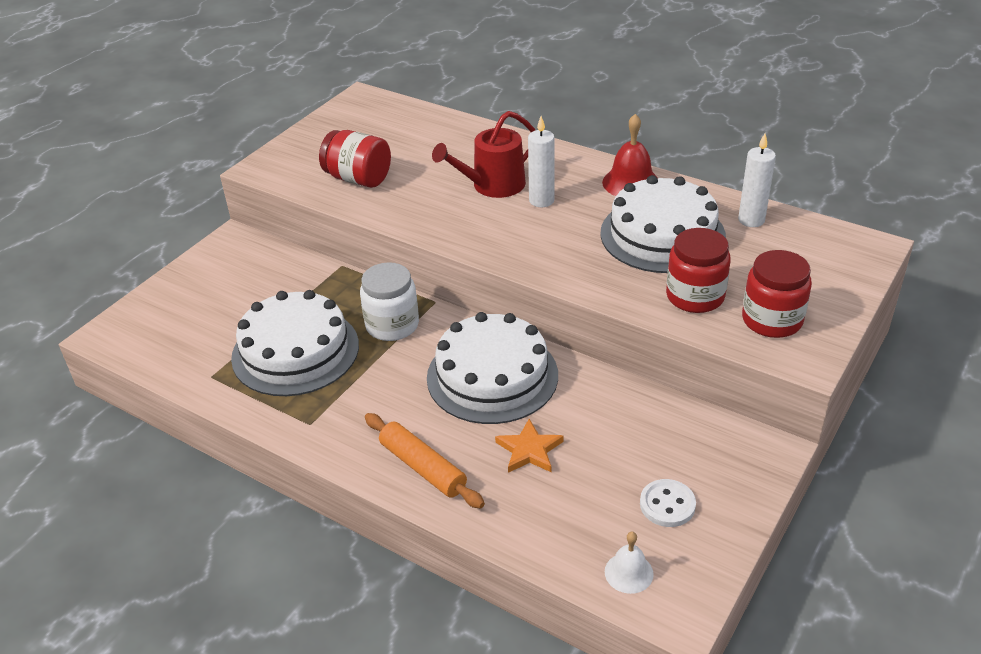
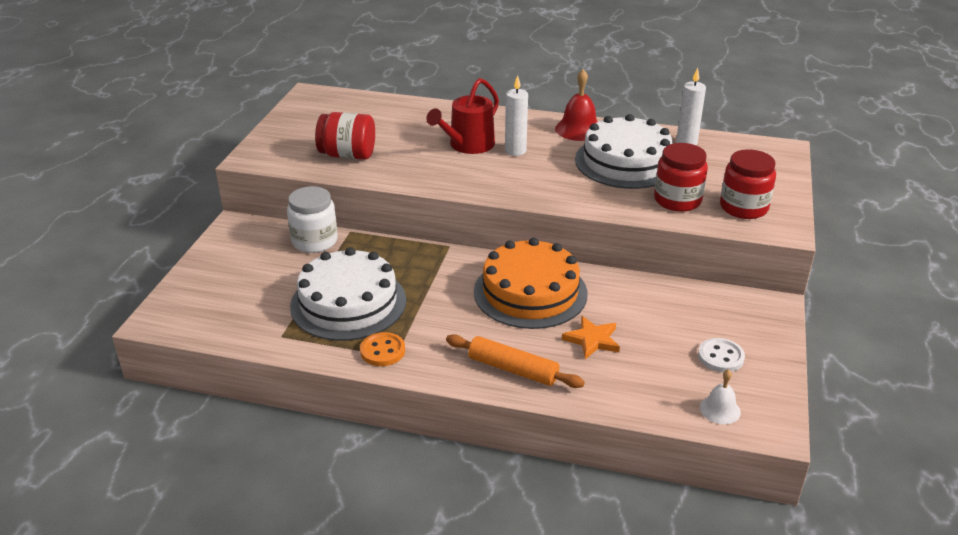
camera: 20 degrees left, 5 degrees down
white jar [360,262,419,341] -> white jar moved to [287,186,338,253]
white cake [427,312,558,424] -> orange cake [474,238,588,329]
none -> orange button [360,332,405,366]

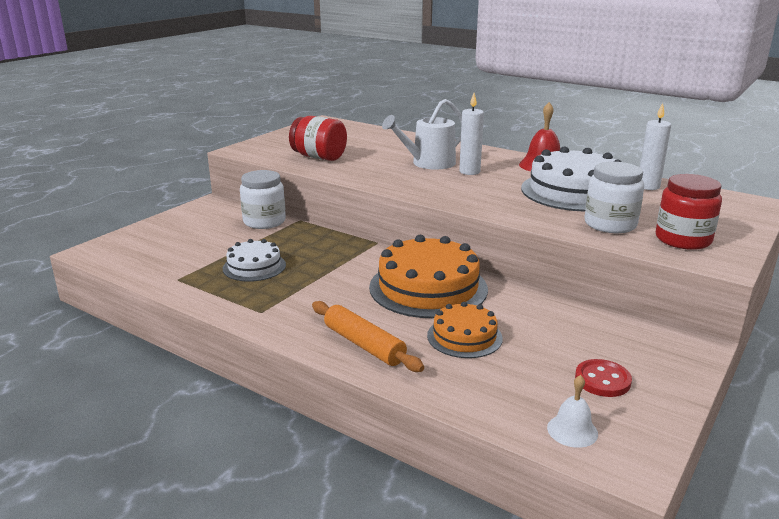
camera: 20 degrees right, 10 degrees down
white cake [290,247,406,341] -> white cake [222,239,286,282], size x0.56
orange button [360,332,405,366] -> none
red watering can [426,78,499,154] -> white watering can [382,99,462,169]
orange star [562,316,620,359] -> orange cake [427,302,503,358]
red jar [654,143,708,212] -> white jar [585,162,644,233]
white button [698,338,745,372] -> red button [575,359,632,397]

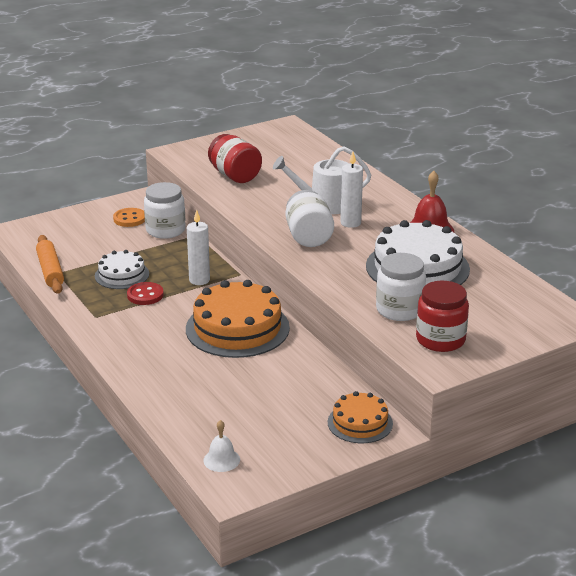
camera: 25 degrees right, 5 degrees up
orange rolling pin [312,301,424,372] -> orange rolling pin moved to [36,235,64,294]
orange cake [427,302,503,358] -> orange cake moved to [328,391,393,443]
red button [575,359,632,397] -> red button moved to [127,282,164,305]
white candle [640,103,671,190] -> white candle moved to [187,210,210,285]
none -> orange button [113,208,145,227]
none -> white jar [286,190,334,247]

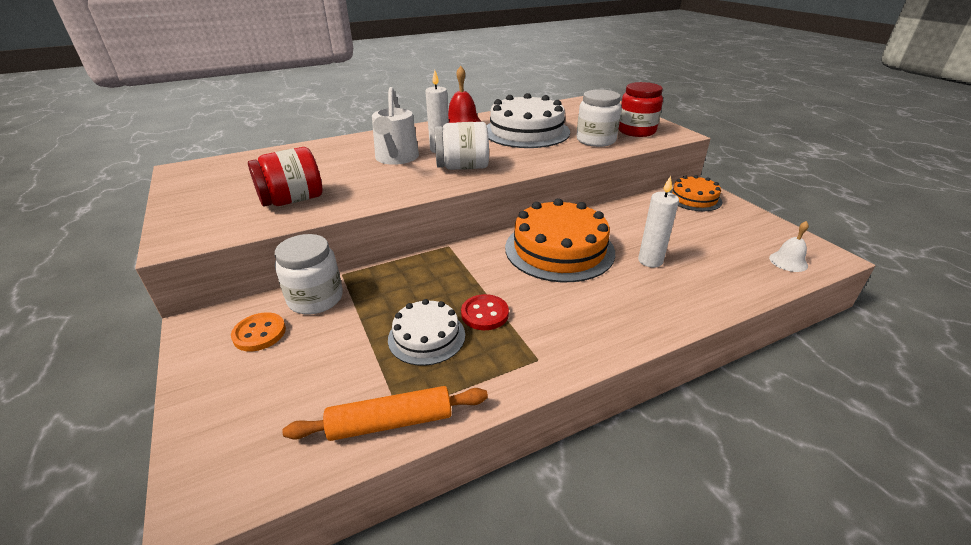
camera: 85 degrees left, 5 degrees up
white candle [187,210,210,285] -> white candle moved to [638,176,679,268]

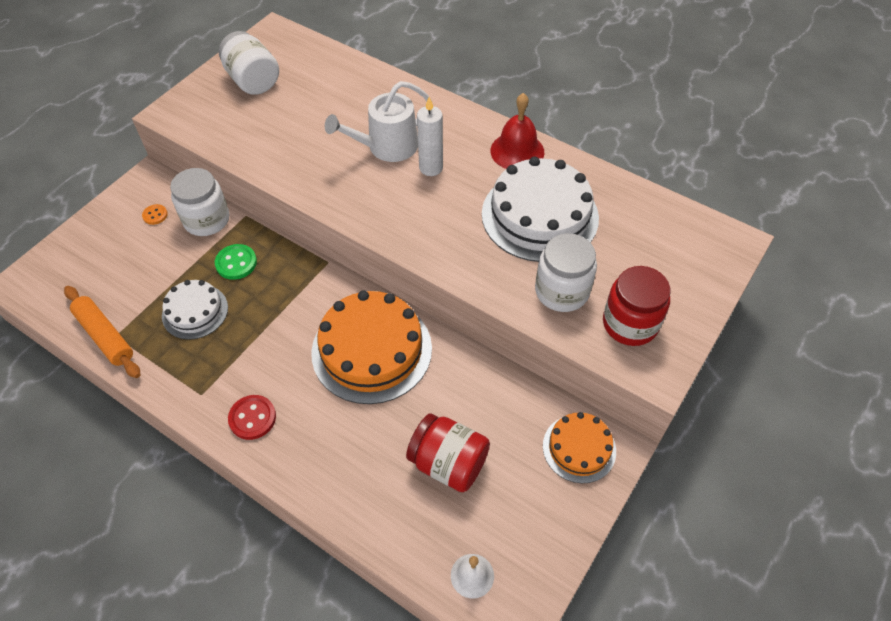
camera: 60 degrees right, 20 degrees up
orange button [231,312,286,351] -> orange button [142,204,168,225], size x0.62
red jar [248,147,323,207] -> red jar moved to [406,413,490,492]
white jar [434,122,489,170] -> white jar moved to [219,31,279,95]
red button [461,294,509,330] -> red button moved to [228,395,276,440]
white candle [638,176,679,268] -> none
none -> green button [215,244,257,280]

